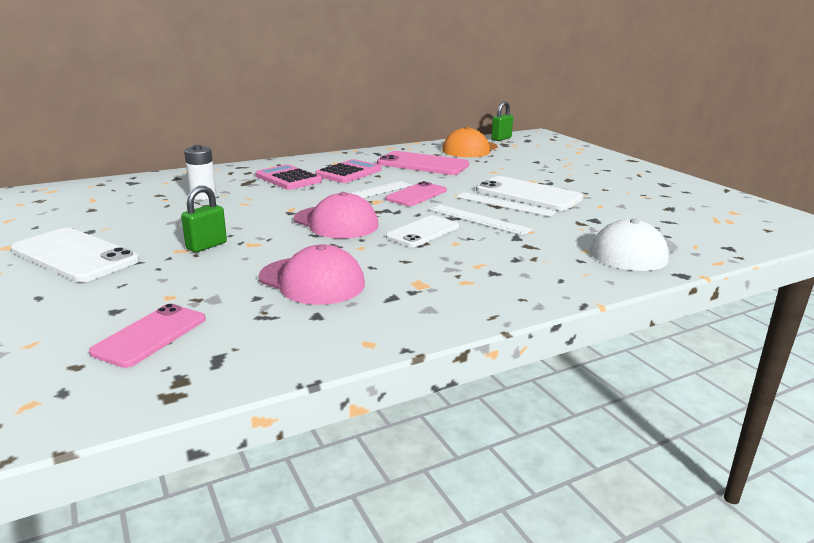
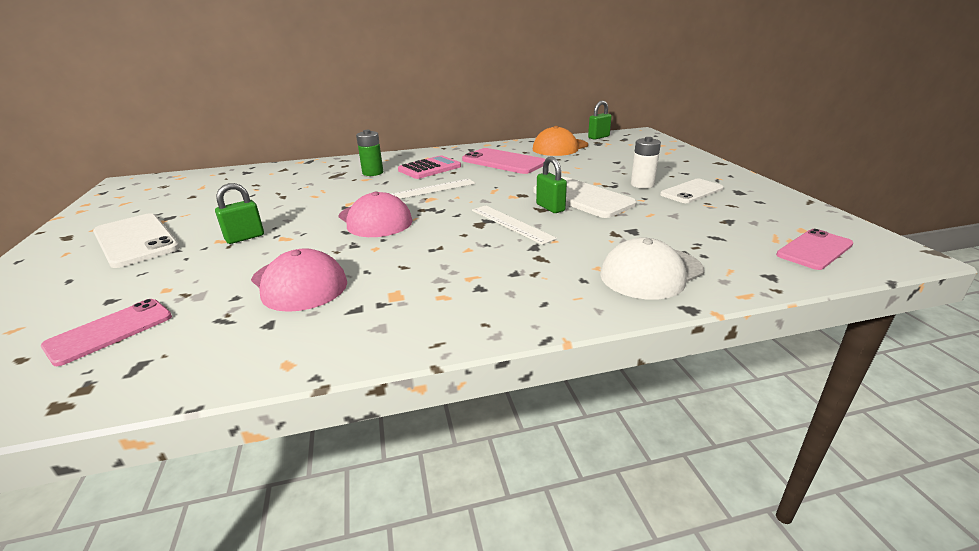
camera: 15 degrees right, 5 degrees up
white battery [184,145,216,200] -> white battery moved to [631,137,661,188]
pink calculator [255,164,322,190] -> green battery [356,130,383,176]
pink phone [385,181,447,206] -> pink phone moved to [776,229,854,270]
white phone [386,215,459,247] -> white phone moved to [660,179,724,203]
white ruler [456,192,557,217] -> green padlock [536,156,567,213]

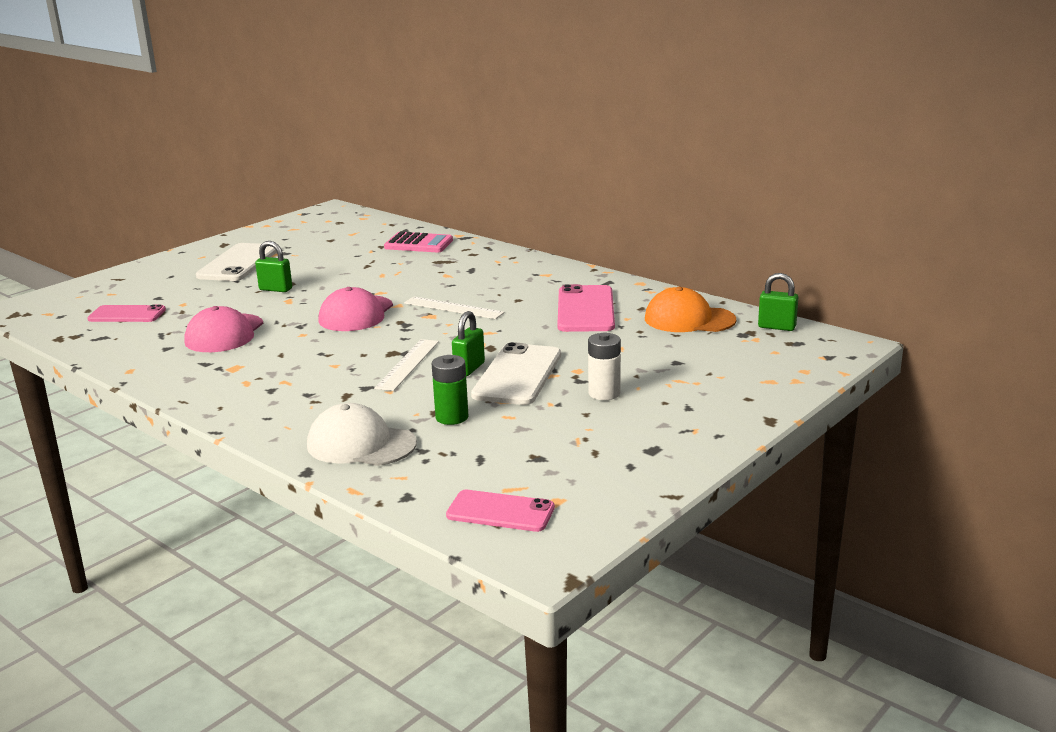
camera: 55 degrees right, 5 degrees down
green battery [356,130,383,176] -> green battery moved to [432,355,468,425]
pink calculator [398,155,461,179] -> pink calculator moved to [384,232,453,253]
white phone [660,179,724,203] -> none

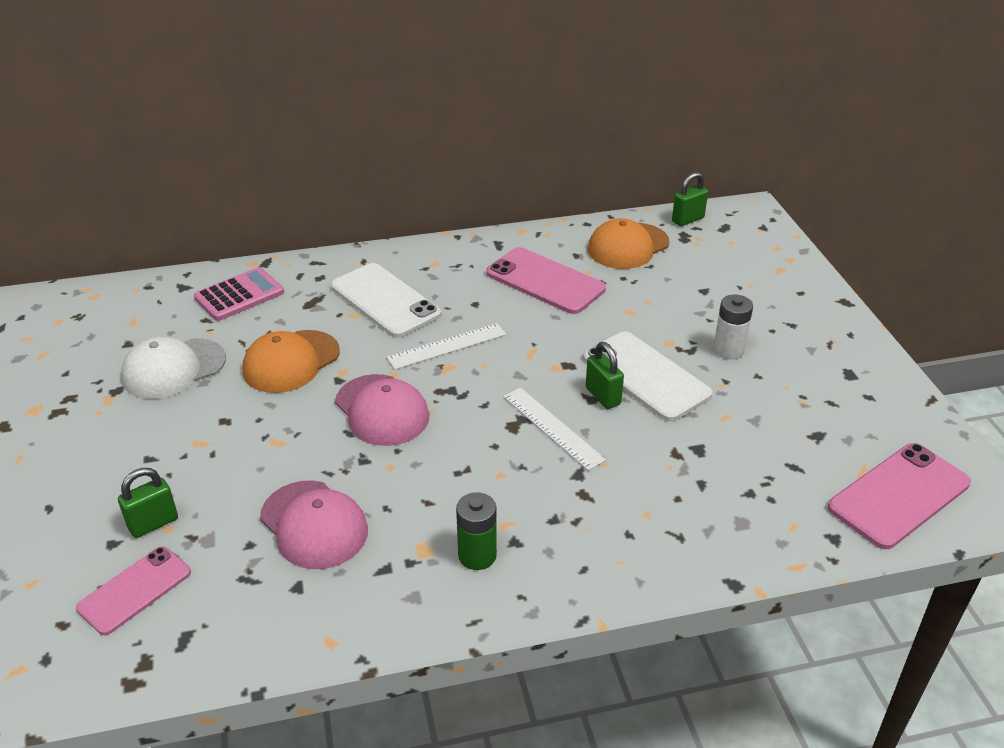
camera: 55 degrees left, 15 degrees up
white phone [196,243,277,281] -> white phone moved to [331,263,441,338]
green padlock [255,241,292,292] -> green padlock moved to [118,468,178,538]
white cap [307,403,417,466] -> white cap moved to [121,337,226,399]
green battery [432,355,468,425] -> green battery moved to [456,492,497,570]
pink phone [446,490,555,532] -> pink phone [828,443,971,549], size x1.53
none -> orange cap [243,330,340,393]

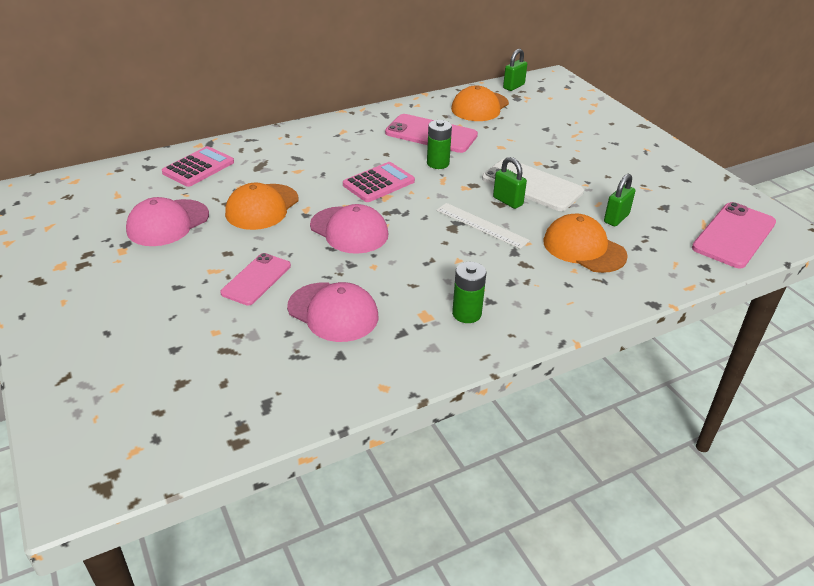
camera: 15 degrees left, 0 degrees up
pink phone [76,546,191,635] -> pink phone moved to [220,253,291,305]
green padlock [118,468,178,538] -> green padlock moved to [604,174,635,226]
white cap [121,337,226,399] -> pink cap [126,197,209,246]
white phone [331,263,441,338] -> none
white ruler [387,323,506,370] -> pink calculator [343,162,415,202]
white battery [713,294,753,359] -> none
none -> green battery [427,120,452,169]
none -> orange cap [543,213,628,273]

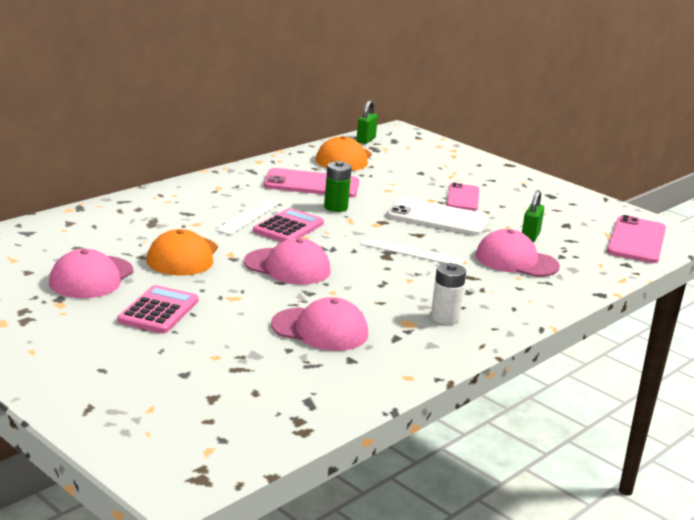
camera: 20 degrees left, 15 degrees down
pink calculator [162,146,234,187] -> pink calculator moved to [118,285,199,334]
pink phone [220,253,291,305] -> pink phone moved to [447,183,479,210]
green battery [452,262,486,323] -> white battery [431,263,466,324]
green padlock [493,157,527,209] -> none
orange cap [543,213,628,273] -> pink cap [475,229,560,277]
none -> white ruler [215,199,280,235]

